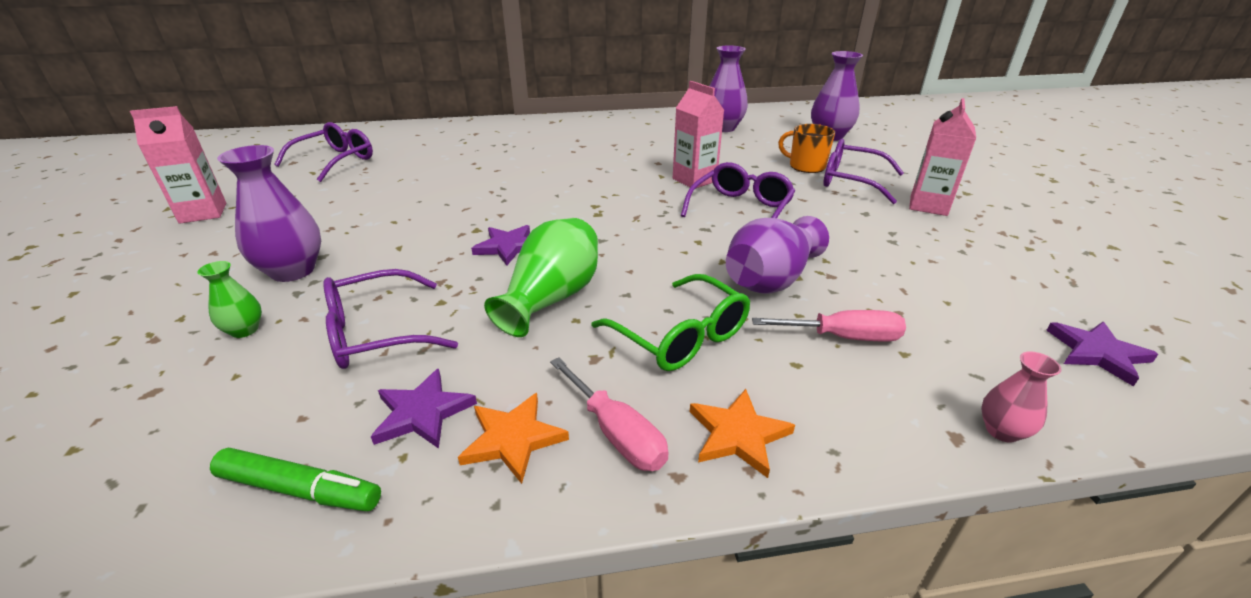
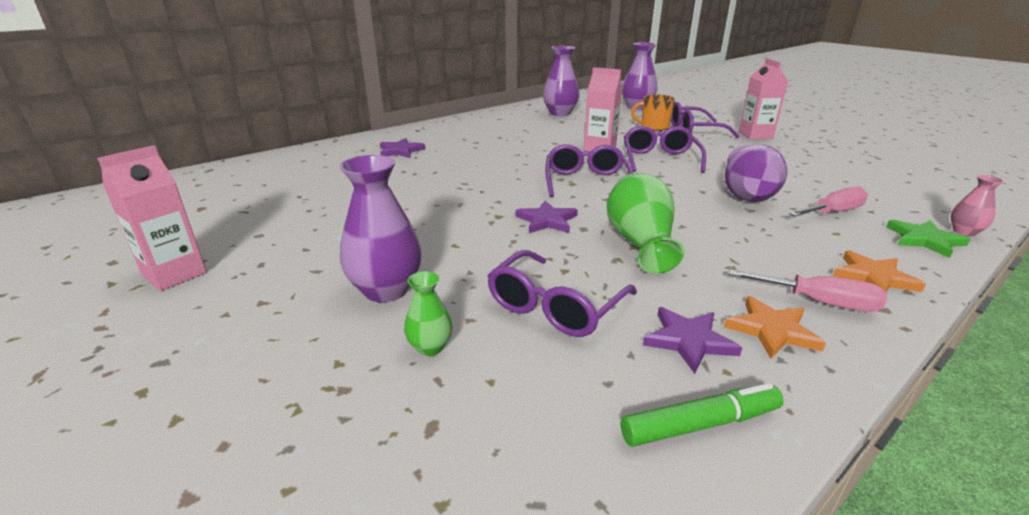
camera: 30 degrees left, 5 degrees down
purple glasses [274,122,373,182] -> purple glasses moved to [545,144,633,197]
green glasses [591,274,750,371] -> none
purple star [1046,322,1158,386] -> purple star moved to [380,138,425,158]
none -> green star [887,220,970,258]

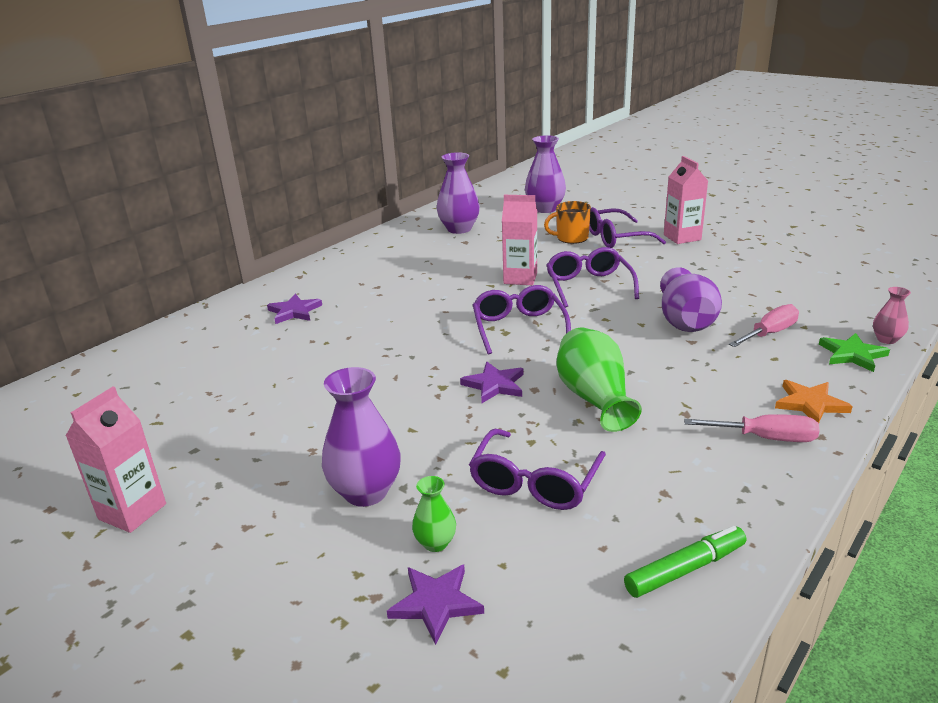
camera: 10 degrees left, 0 degrees up
purple star [643,307,742,374] -> purple star moved to [387,564,484,645]
orange star [724,296,826,359] -> none

